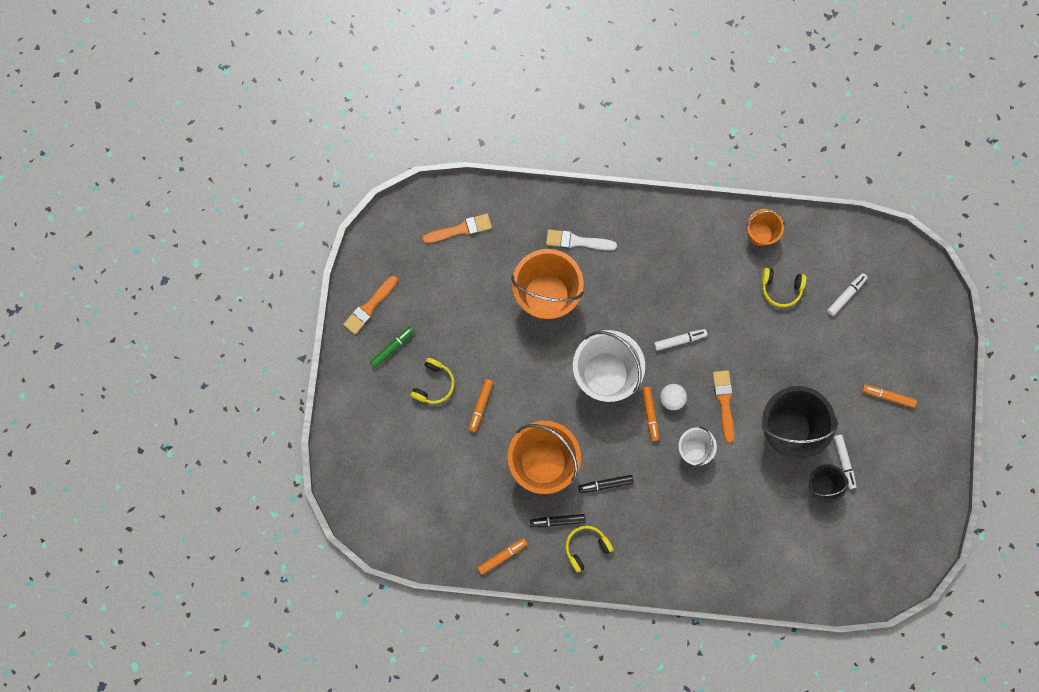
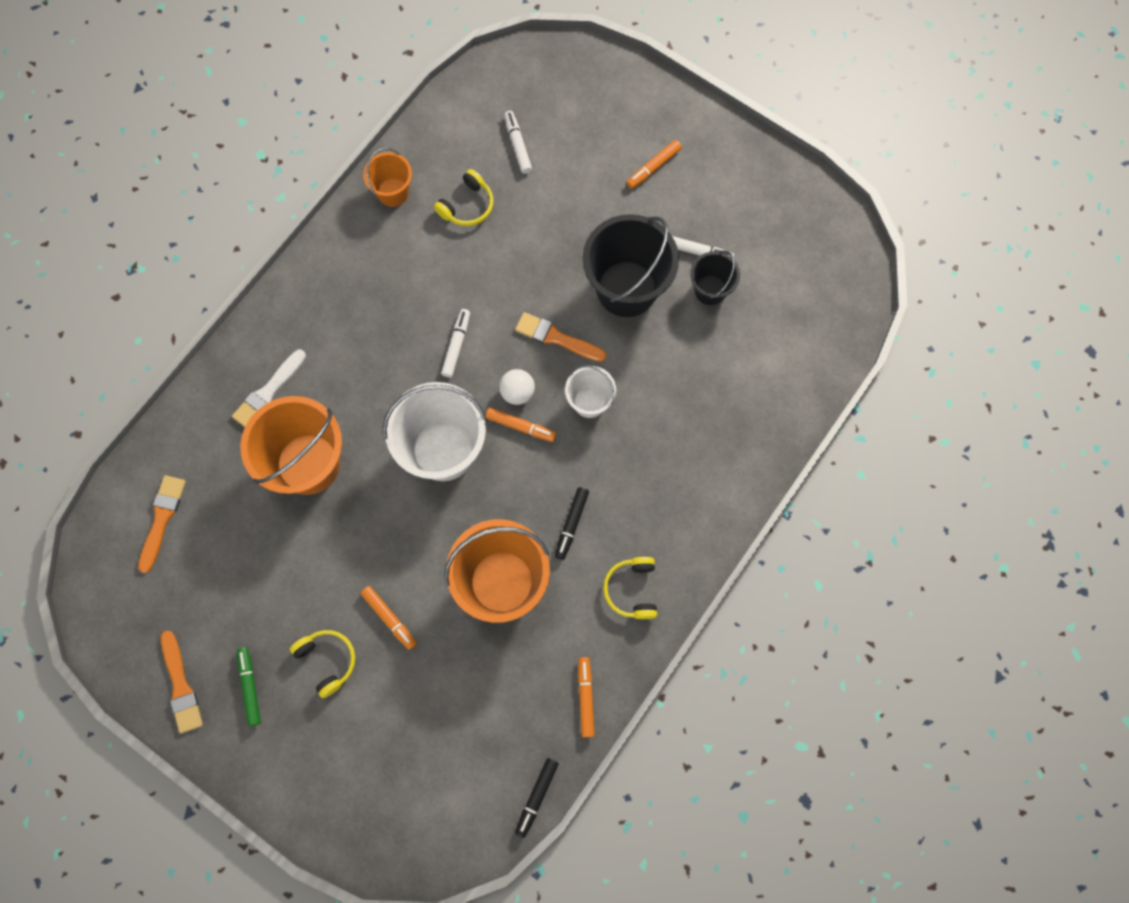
camera: 60 degrees left, 5 degrees down
black marker [530,514,585,527] -> black marker moved to [515,758,559,838]

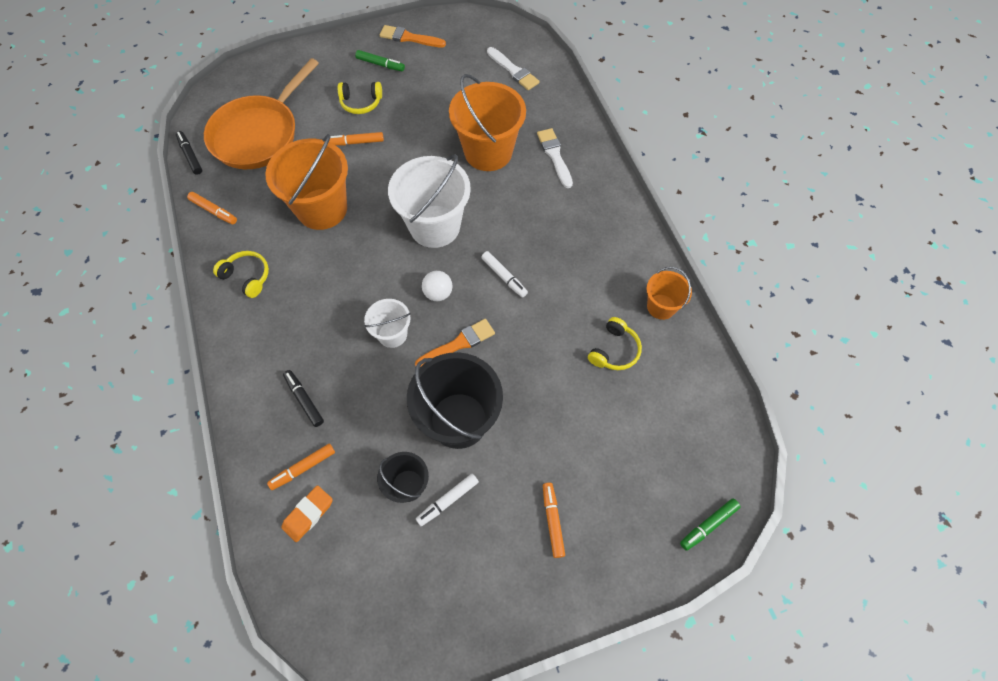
camera: 125 degrees right, 10 degrees down
orange brush [138,475,186,573] -> white brush [487,47,540,90]
yellow headphones [434,169,494,226] -> yellow headphones turned 135 degrees counterclockwise [588,317,642,370]
orange marker [485,407,556,442] -> orange marker moved to [267,443,335,490]
white marker [504,111,532,174] -> none
black marker [555,487,589,560] -> black marker moved to [283,370,324,427]
none -> orange pan [204,58,319,169]
none -> orange eraser [281,486,333,542]
none -> green marker [680,499,741,551]

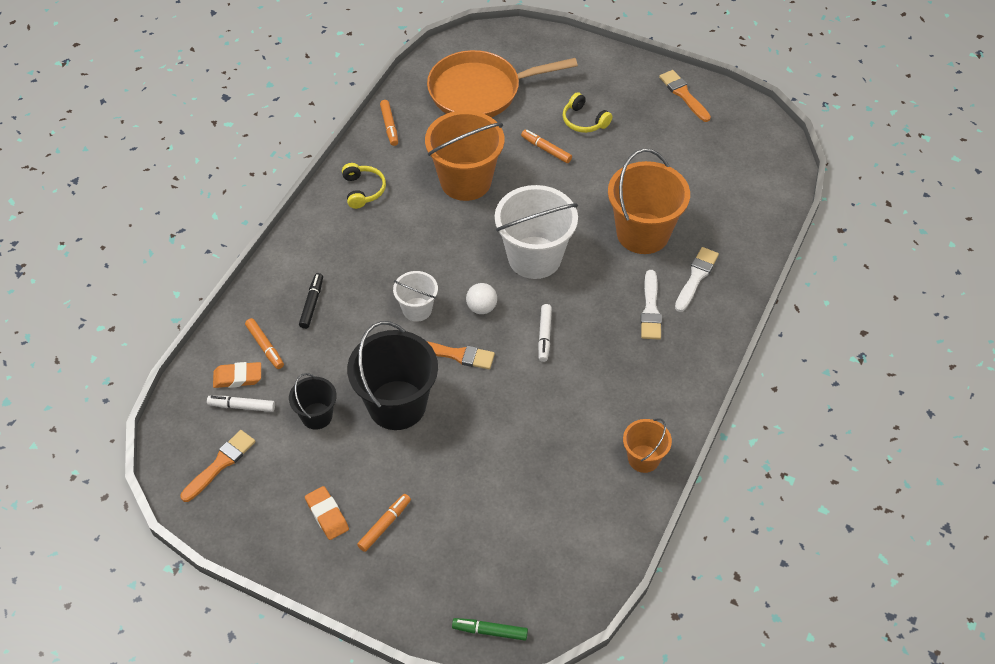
camera: 45 degrees right, 10 degrees down
black marker [176,131,202,175] -> none
orange marker [267,443,335,490] -> orange marker turned 135 degrees counterclockwise [245,318,284,369]
green marker [355,50,405,71] -> none
white marker [416,474,479,526] -> white marker moved to [207,396,275,412]
white brush [487,47,540,90] -> white brush moved to [641,270,662,340]
yellow headphones [588,317,642,370] -> none
none -> orange brush [180,430,256,502]
none -> orange eraser [305,486,349,540]

